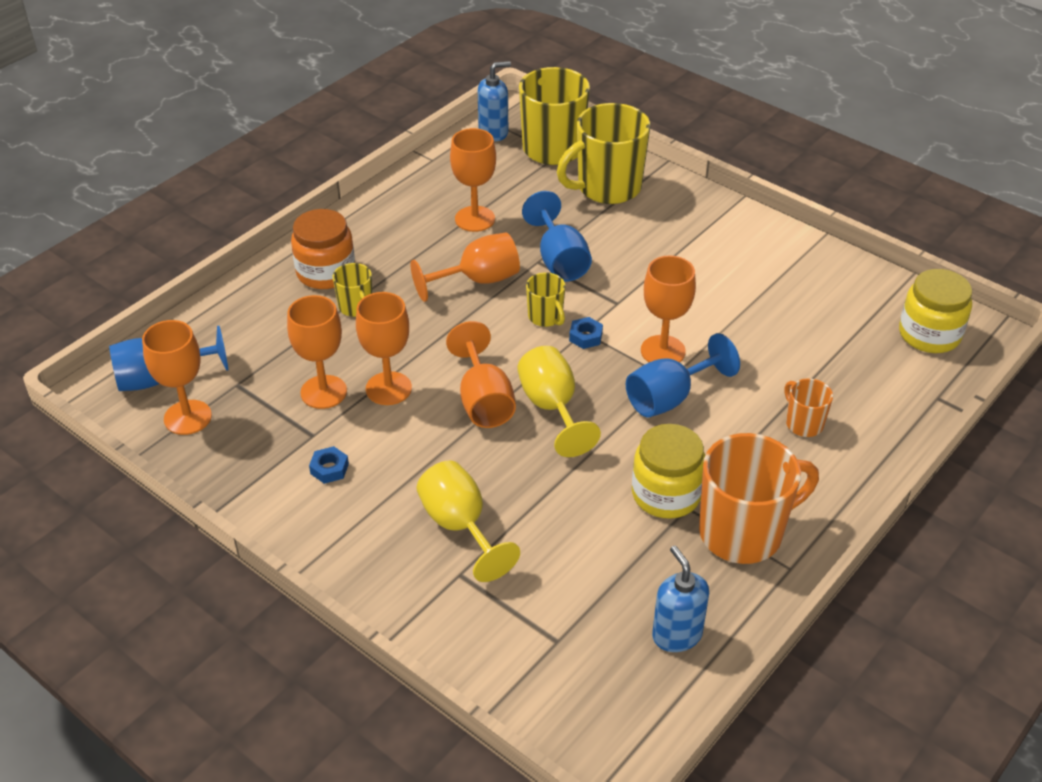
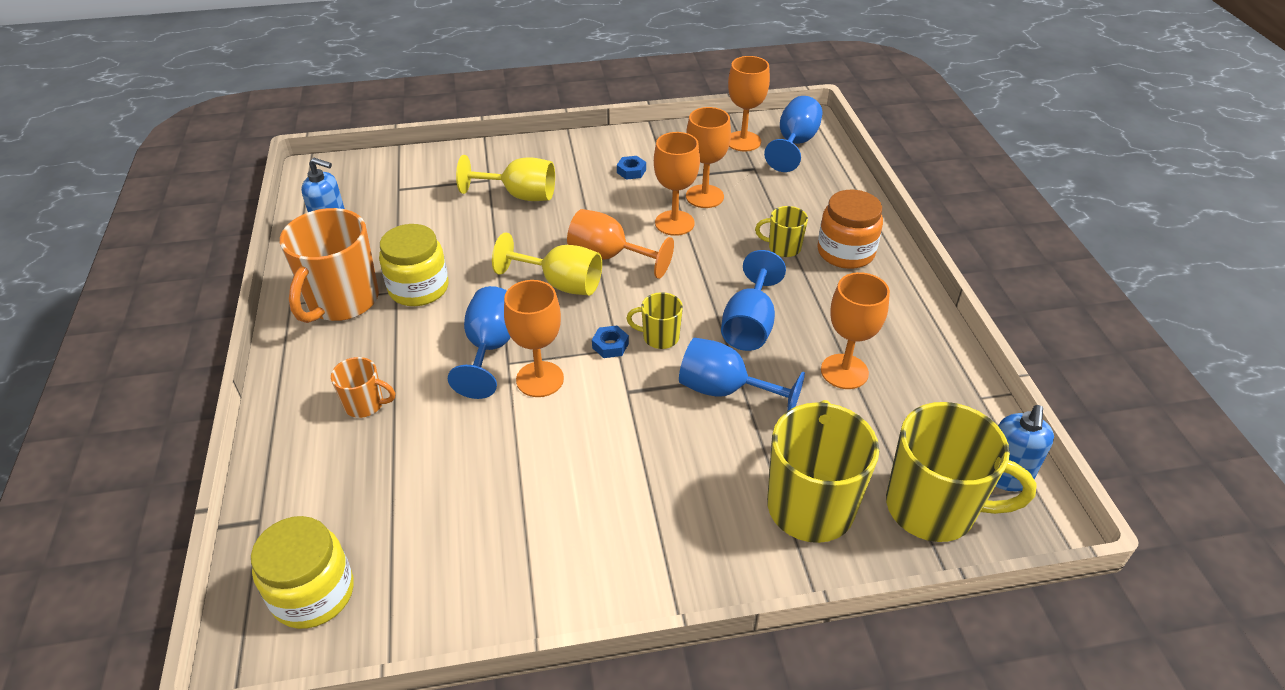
camera: 130 degrees right, 0 degrees up
orange goblet [410,232,520,302] -> blue goblet [721,250,786,351]

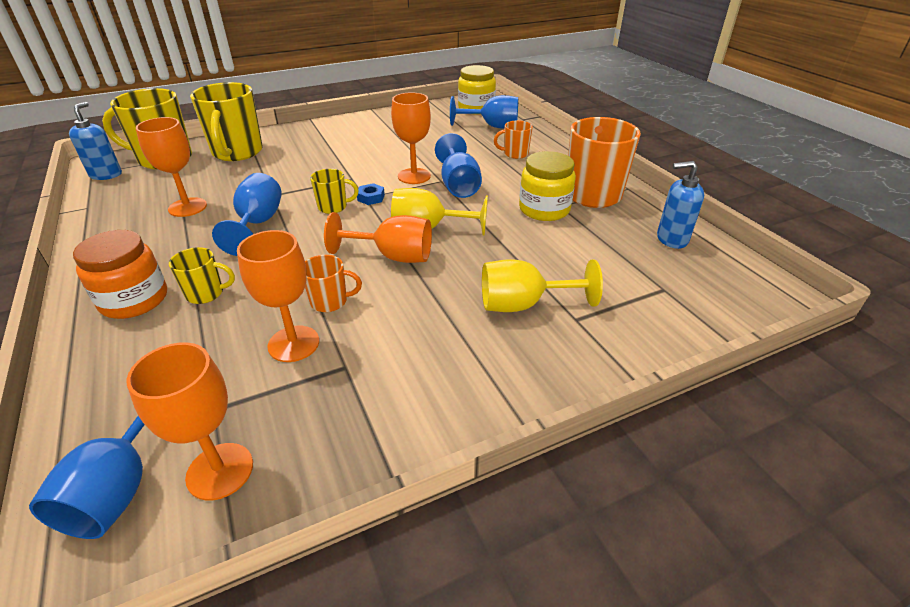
camera: 165 degrees right, 5 degrees down
blue nut [617,156,646,180] -> none
orange goblet [654,132,700,236] -> orange mug [305,255,362,312]
blue goblet [679,338,805,411] -> blue goblet moved to [450,95,518,129]

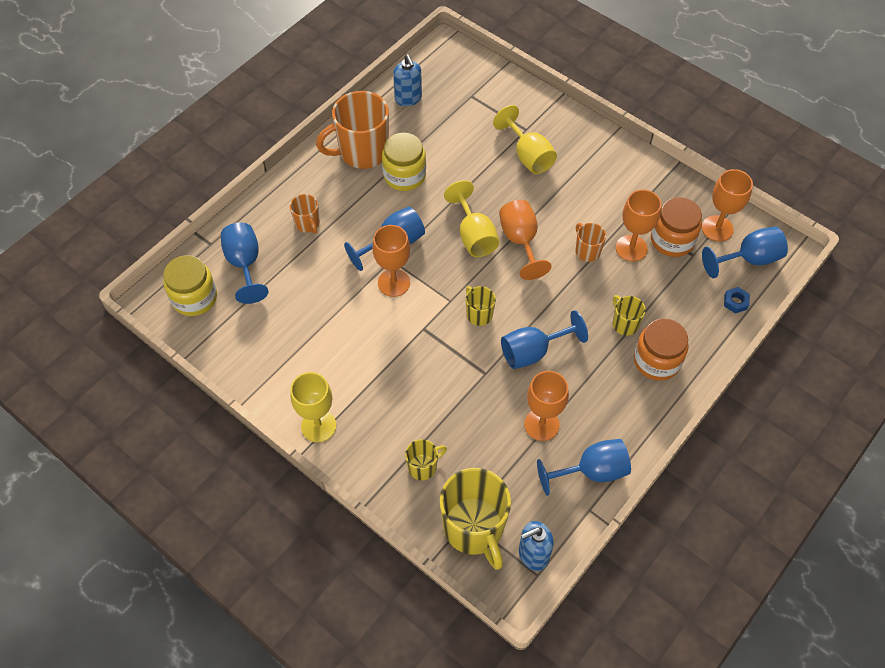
camera: 115 degrees left, 20 degrees up
yellow mug [190,82,263,161] -> yellow mug [405,439,447,480], size x0.49
blue nut [357,183,385,205] -> blue nut moved to [724,287,750,314]
none -> yellow goblet [290,372,337,442]
none -> blue goblet [537,439,631,496]
none -> orange jar [651,197,702,257]

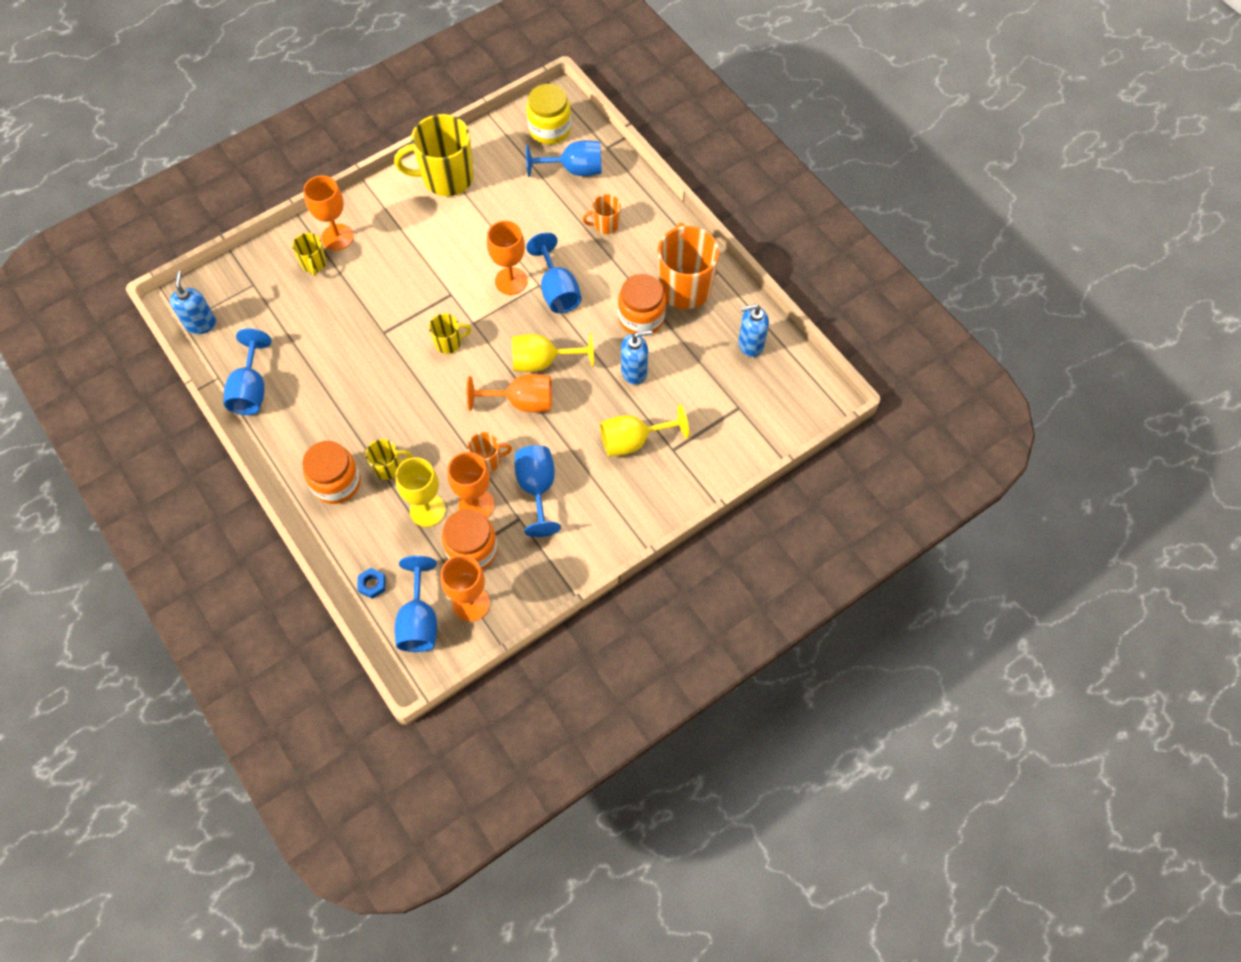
camera: 105 degrees right, 5 degrees up
yellow goblet [290,372,337,442] -> yellow goblet moved to [395,457,446,527]
yellow jar [382,133,426,191] -> orange jar [618,274,666,334]
yellow mug [440,468,511,570] -> yellow mug moved to [394,114,474,196]
blue goblet [501,310,588,369] -> blue goblet moved to [515,445,561,537]
orange goblet [524,371,569,441] -> orange goblet moved to [303,176,354,251]
none -> blue soap dispenser [621,330,652,385]

